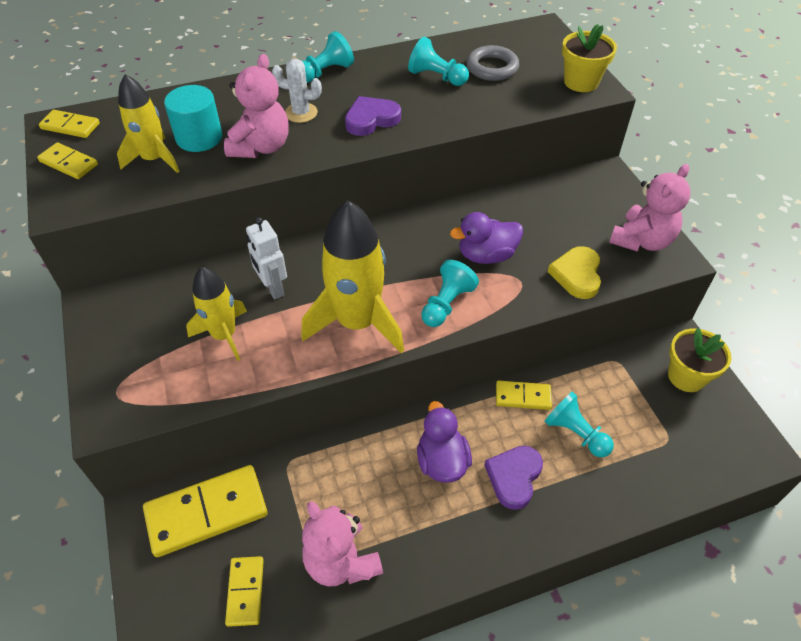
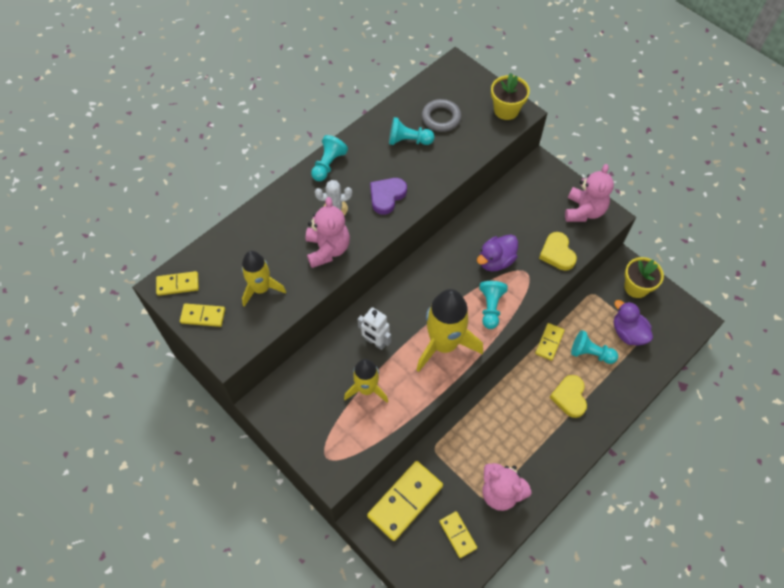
camera: 25 degrees left, 10 degrees up
turquoise cylinder [164,85,223,152] -> none
purple duck [417,401,472,483] -> purple duck moved to [614,300,653,346]
purple heart [484,446,543,510] -> yellow heart [549,375,587,418]
yellow domino [496,380,552,410] -> yellow domino turned 45 degrees counterclockwise [535,323,565,361]

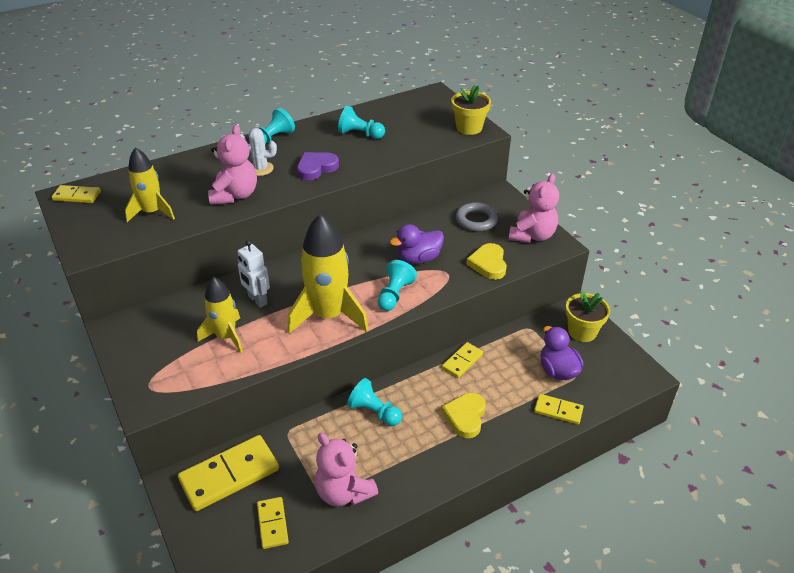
camera: 15 degrees right, 20 degrees down
yellow domino [180,303,225,327] -> yellow domino moved to [534,394,583,425]
grey ring [422,99,461,132] -> grey ring moved to [456,202,498,232]
turquoise pawn [571,330,618,364] -> turquoise pawn moved to [347,378,402,426]

